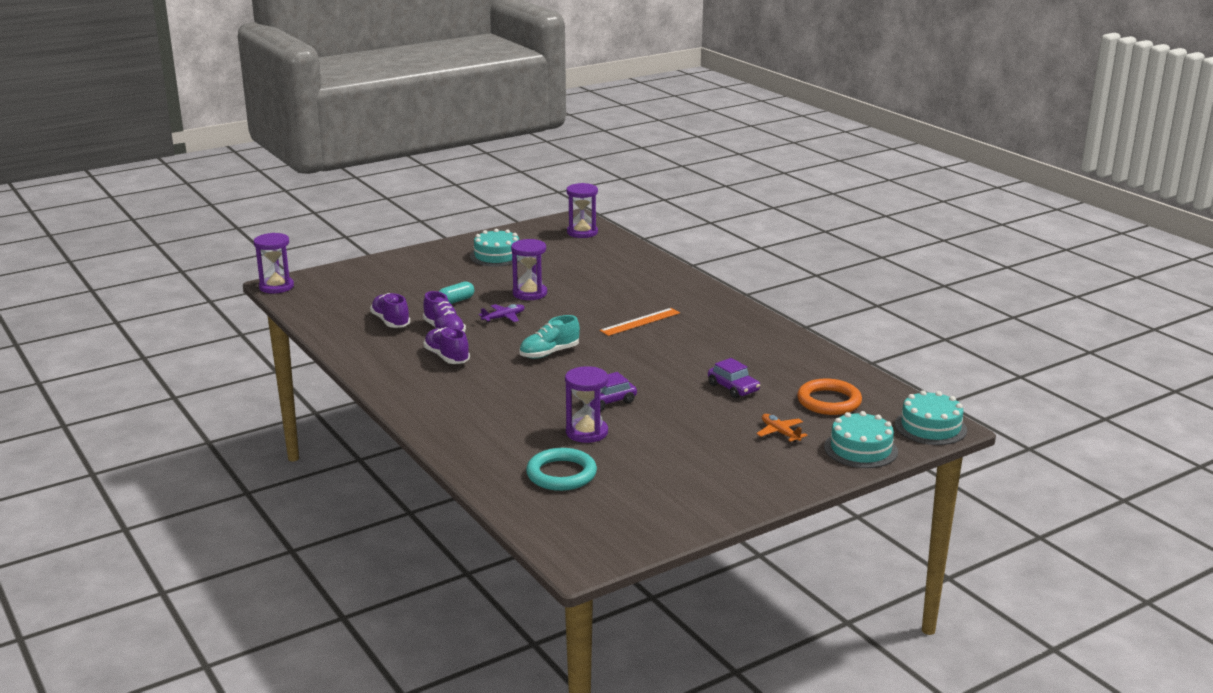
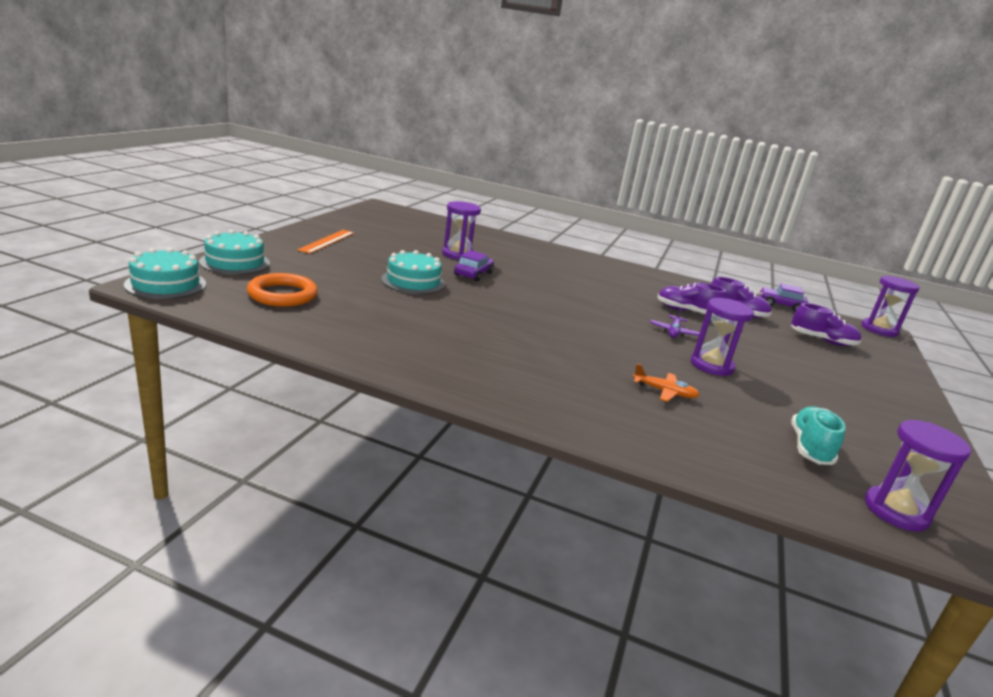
camera: 140 degrees right, 0 degrees up
purple shoe [424,327,470,364] -> purple shoe moved to [791,303,861,346]
turquoise capsule [439,281,474,304] -> none
turquoise cake [470,229,519,266] -> turquoise cake moved to [381,250,445,294]
turquoise shoe [519,315,580,359] -> turquoise shoe moved to [791,407,846,465]
turquoise ring [526,448,597,491] -> none
orange ruler [599,308,680,336] -> orange ruler moved to [297,230,354,254]
purple car [708,358,760,398] -> purple car moved to [760,283,809,312]
orange plane [756,414,808,442] -> orange plane moved to [633,364,699,402]

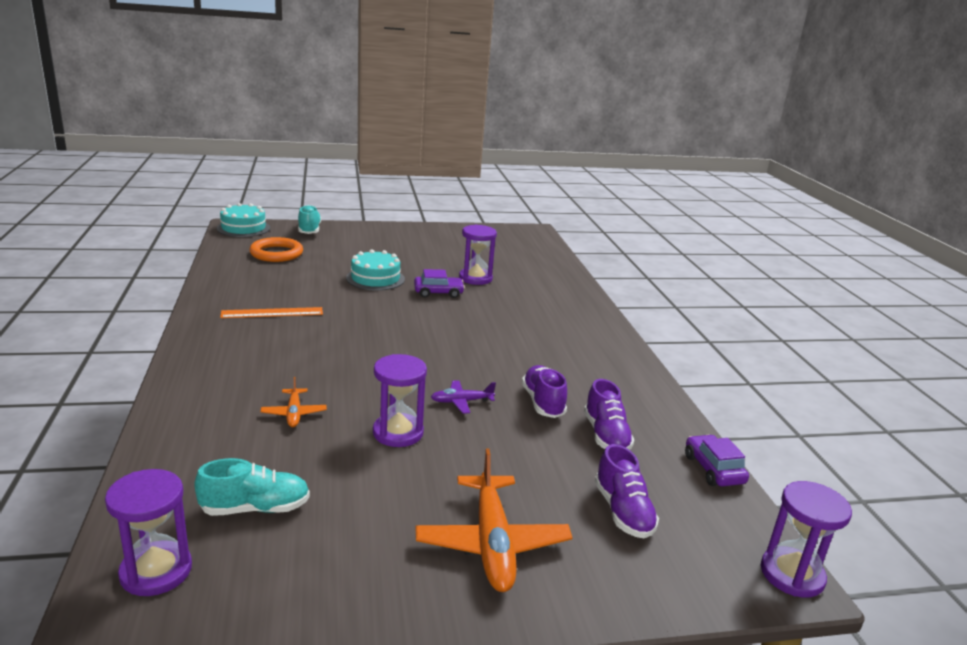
camera: 60 degrees right, 0 degrees up
turquoise cake [199,230,270,275] -> turquoise shoe [298,205,321,234]
orange ruler [297,230,354,254] -> orange ruler moved to [220,307,323,318]
none -> orange plane [416,448,572,592]

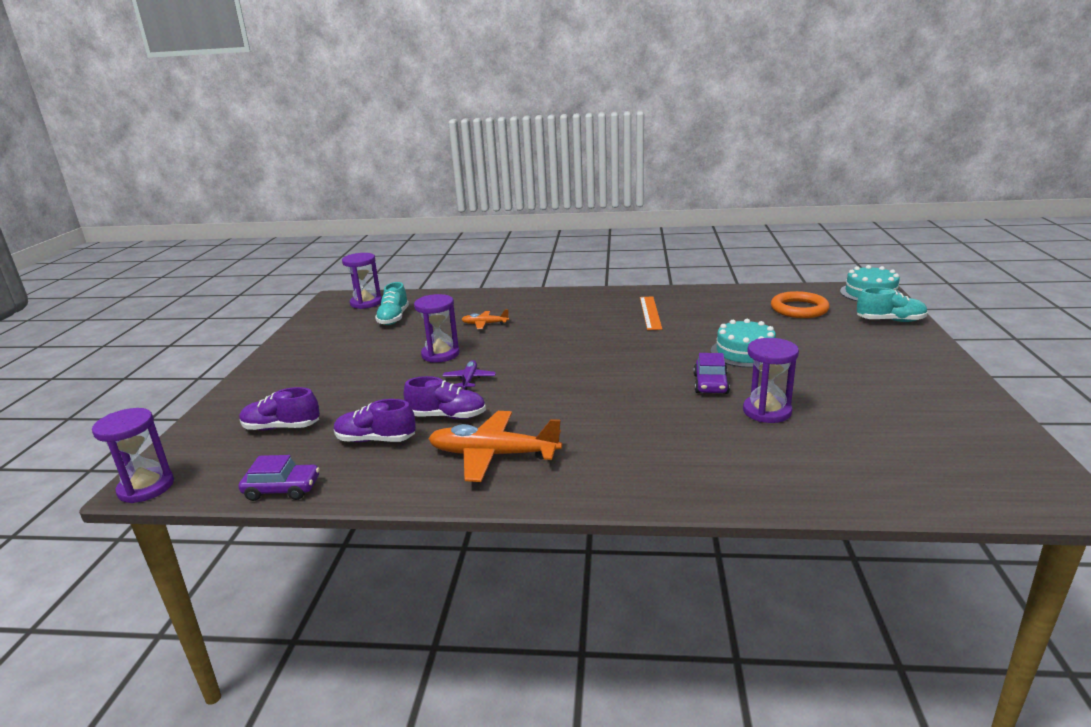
camera: 110 degrees right, 0 degrees up
orange plane [416,448,572,592] -> orange plane moved to [428,411,562,482]

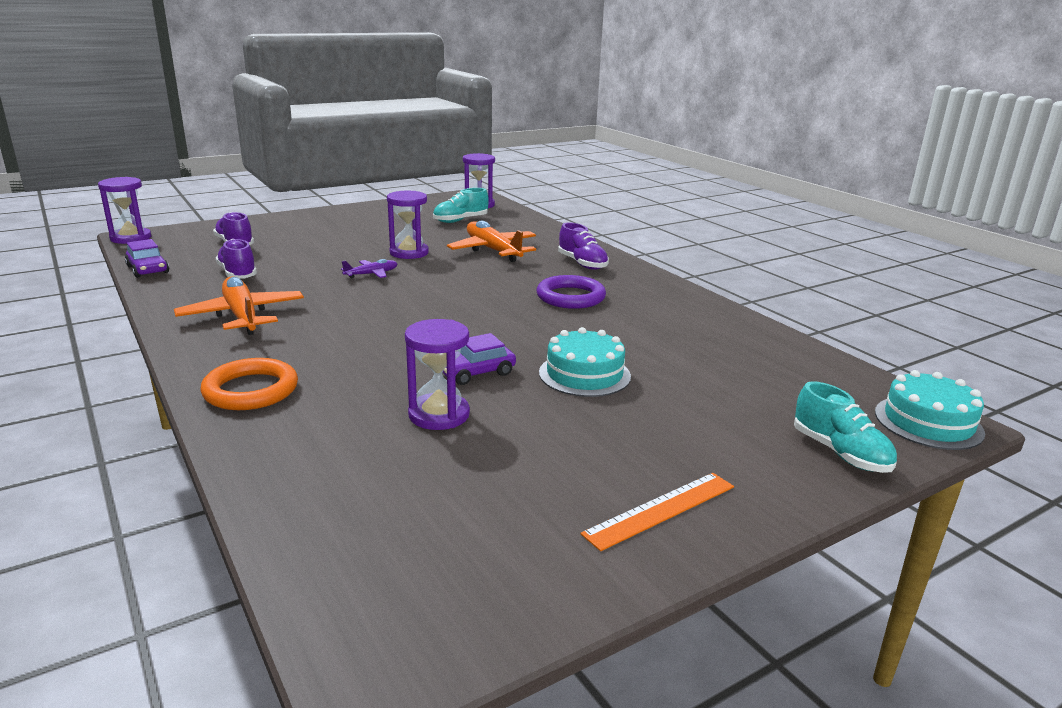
camera: 50 degrees right, 0 degrees up
purple shoe [404,376,486,419] -> purple shoe moved to [558,222,609,270]
orange plane [461,309,509,329] -> orange plane [447,221,536,262], size x1.96
orange ruler [640,296,662,330] -> orange ruler moved to [581,473,734,551]
orange ring [771,291,830,318] -> orange ring moved to [201,358,298,410]
none -> purple ring [536,275,606,309]

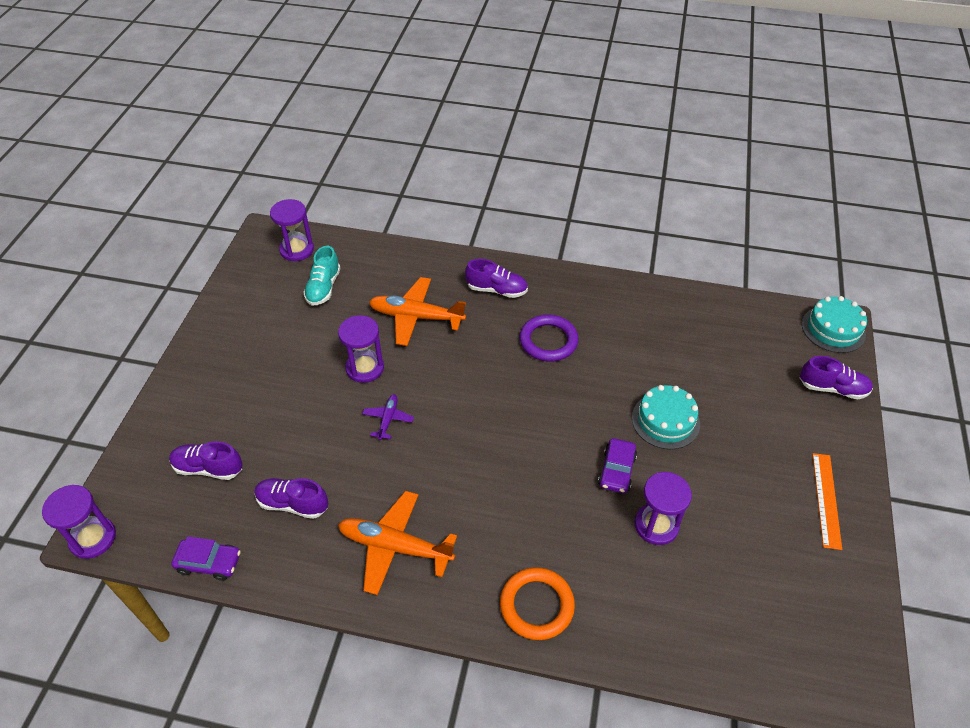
camera: 45 degrees left, 25 degrees up
turquoise shoe [794,381,897,473] -> purple shoe [800,356,873,399]

